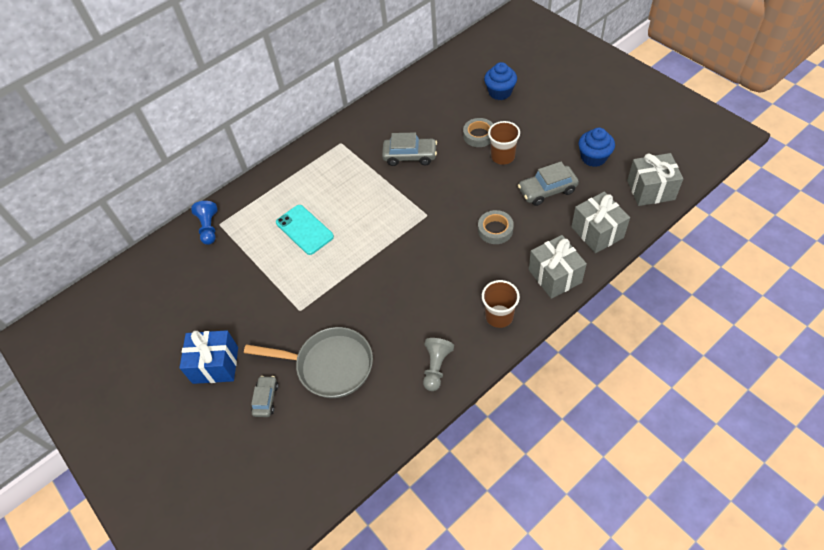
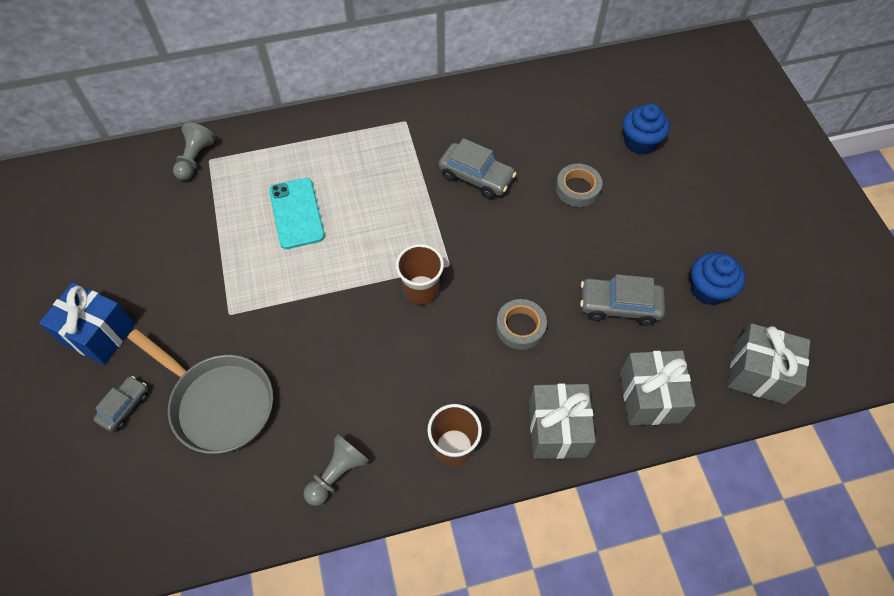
camera: 20 degrees right, 5 degrees up
blue pawn [191,201,217,245] -> grey pawn [173,122,215,180]
brown cup [488,121,520,165] -> brown cup moved to [396,244,444,305]

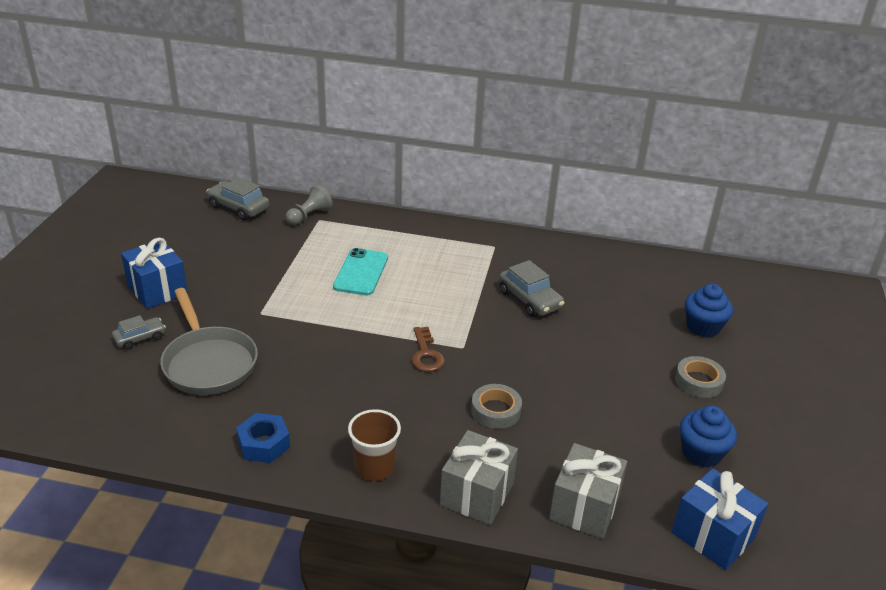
camera: 25 degrees right, 25 degrees down
grey pawn [304,434,369,506] -> blue nut [236,413,290,463]
brown cup [396,244,444,305] -> brown key [412,327,445,372]
grey tape [556,164,602,207] -> grey tape moved to [675,356,726,398]
grey car [580,274,665,326] -> grey car moved to [207,177,269,220]
grey gift [728,324,810,404] -> blue gift [672,468,768,570]

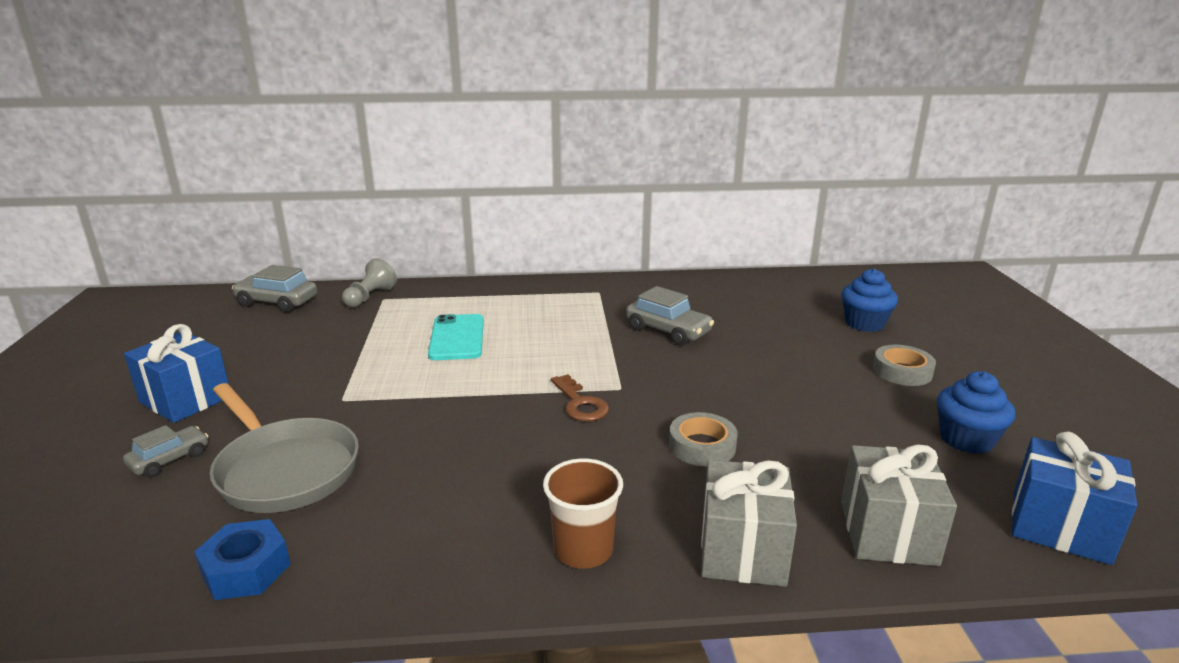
camera: 15 degrees left, 10 degrees down
blue nut [236,413,290,463] -> blue nut moved to [194,519,291,600]

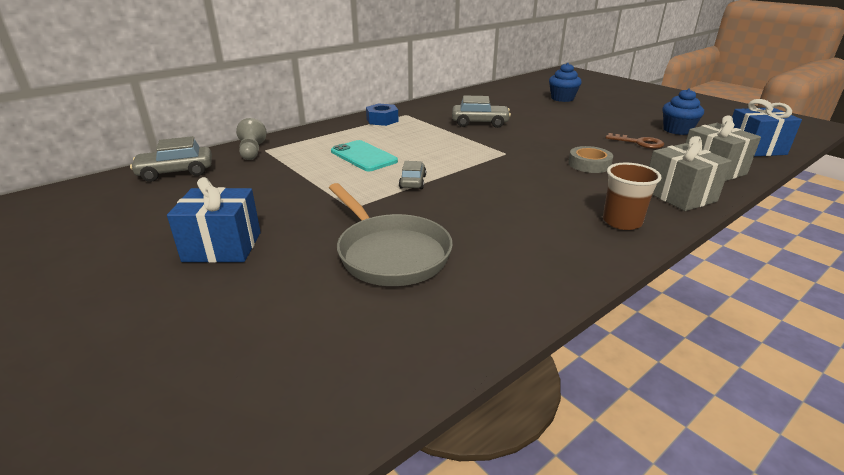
camera: 35 degrees left, 5 degrees up
grey car [123,425,208,477] -> grey car moved to [399,161,426,189]
blue nut [194,519,291,600] -> blue nut moved to [366,103,399,126]
grey pan [210,383,359,513] -> grey pan turned 45 degrees clockwise [329,183,453,286]
brown key [551,374,609,421] -> brown key moved to [606,133,664,149]
grey tape [873,345,936,386] -> none

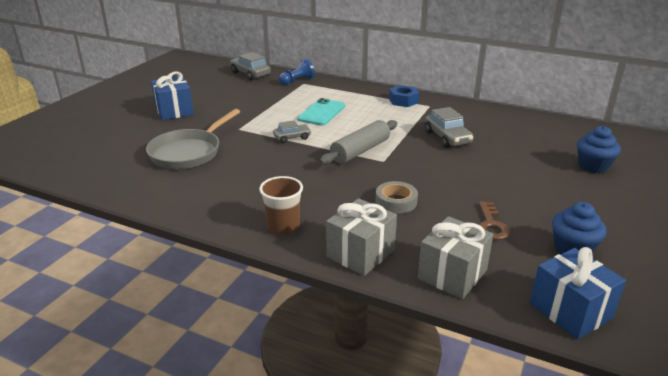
camera: 65 degrees right, 0 degrees up
grey pawn [236,118,267,160] -> blue pawn [279,59,315,85]
none -> grey rolling pin [319,120,397,165]

